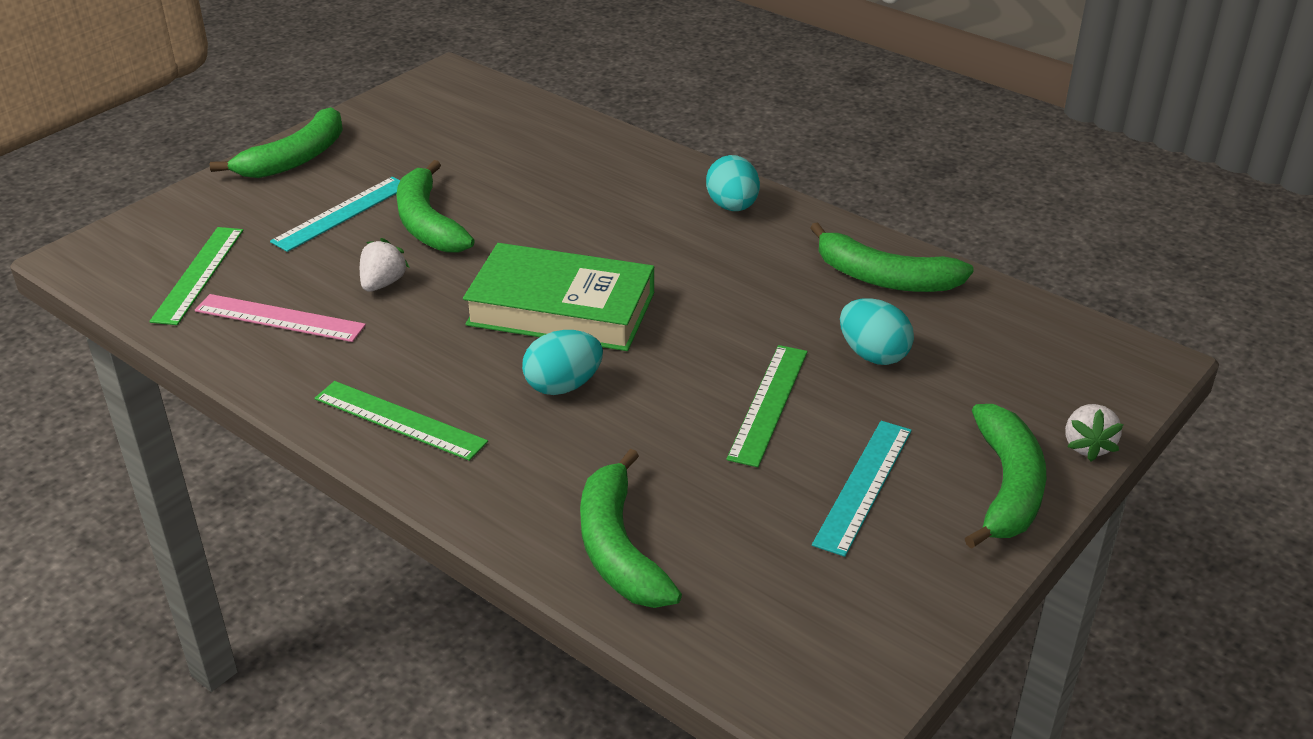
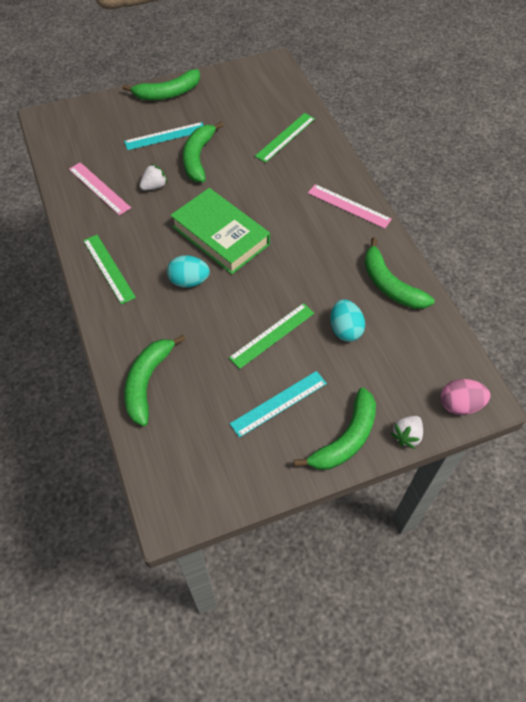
camera: 30 degrees right, 20 degrees up
green ruler [149,227,243,325] -> green ruler moved to [255,113,315,163]
turquoise egg [706,155,760,211] -> pink ruler [308,184,392,229]
none -> pink egg [441,379,490,415]

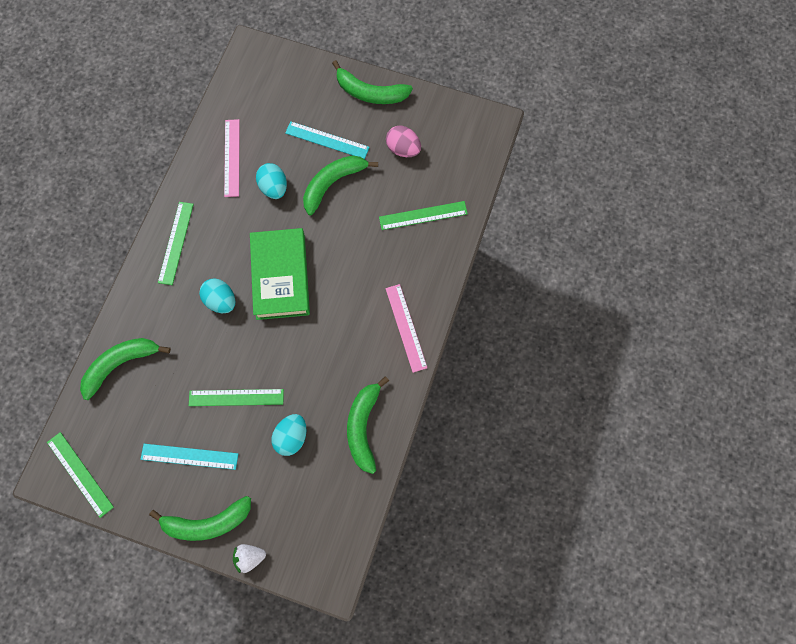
camera: 40 degrees right, 15 degrees up
white strawberry [140,164,168,190] -> turquoise egg [256,163,287,199]
pink egg [441,379,490,415] -> pink egg moved to [386,126,421,157]
none -> green ruler [47,432,114,518]

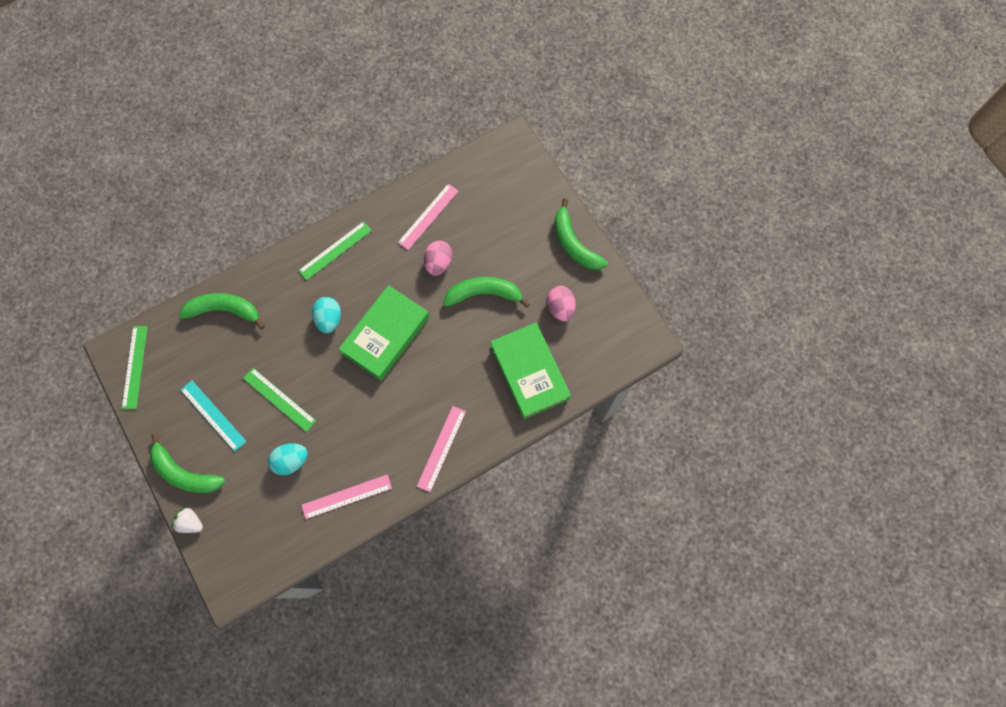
camera: 40 degrees right, 0 degrees up
turquoise egg [256,163,287,199] -> pink egg [424,241,452,276]
turquoise ruler [285,121,370,159] -> none
green banana [347,376,389,474] -> pink ruler [302,474,392,519]
green ruler [379,201,468,230] -> green book [490,323,571,419]

